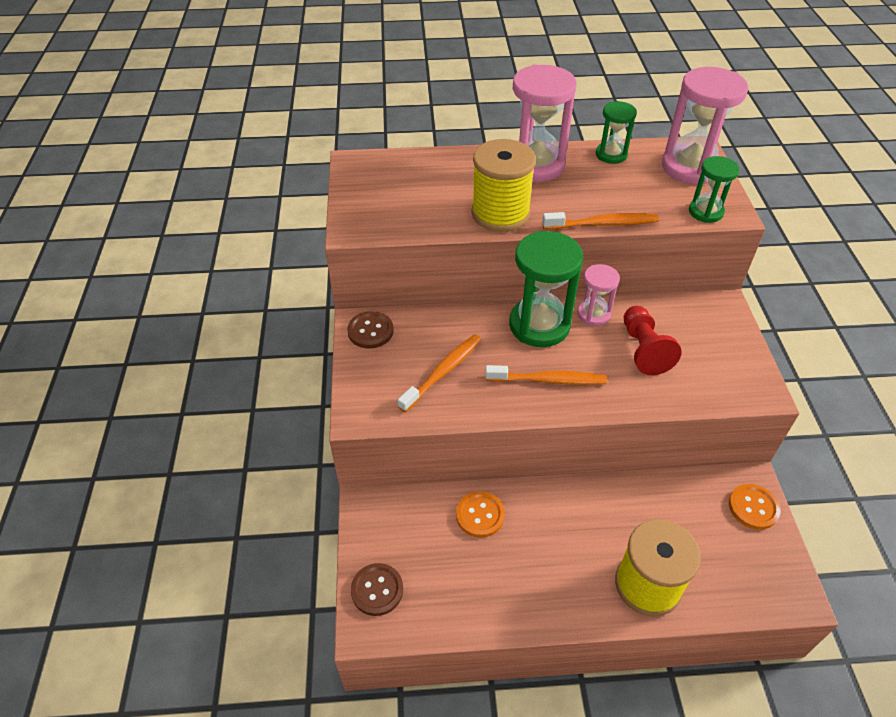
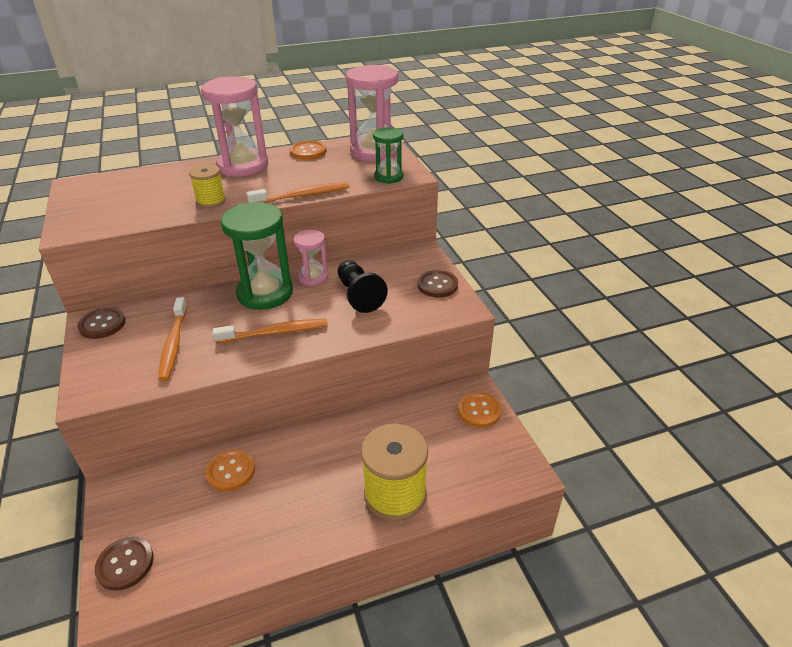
camera: 15 degrees left, 10 degrees down
orange toothbrush [398,334,481,412] -> orange toothbrush turned 150 degrees clockwise [158,297,187,381]
yellow spool [471,139,536,232] -> yellow spool [189,164,226,208], size x0.55
green hourglass [596,101,637,164] -> orange button [290,141,326,160]
red pawn [624,306,682,375] -> black pawn [338,261,388,313]
none -> brown button [417,270,458,298]

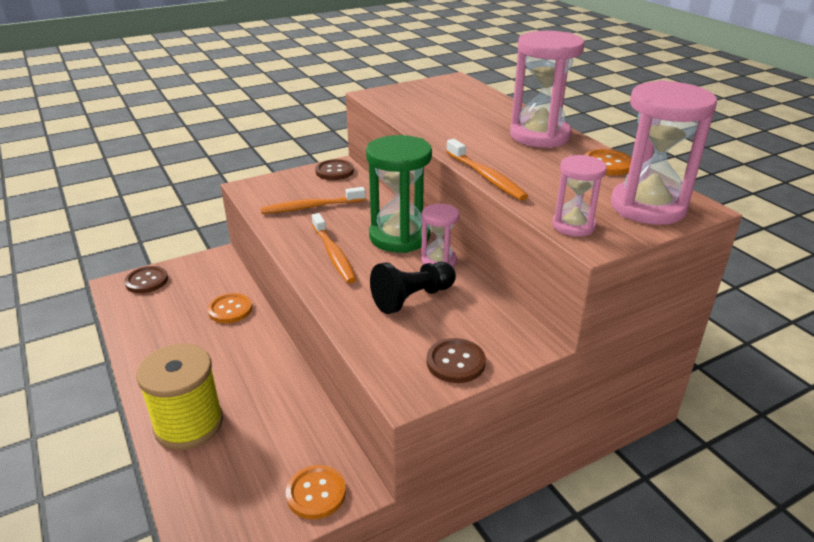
camera: 80 degrees right, 5 degrees down
yellow spool [189,164,226,208] -> none
green hourglass [373,127,403,184] -> pink hourglass [552,155,607,236]

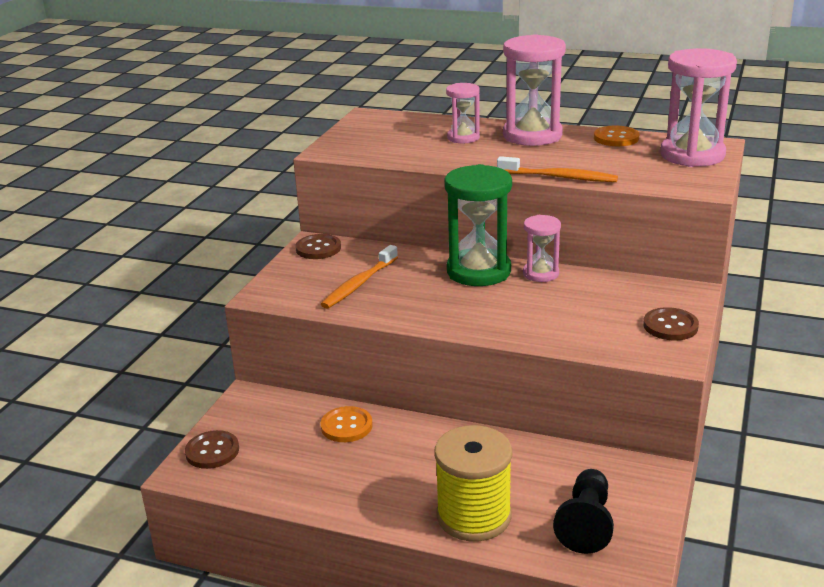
camera: 40 degrees left, 5 degrees down
orange button [286,465,346,519] -> none
orange toothbrush [312,213,357,284] -> none
black pawn [370,262,456,314] -> black pawn moved to [553,469,614,554]
pink hourglass [552,155,607,236] -> pink hourglass moved to [446,83,480,143]

